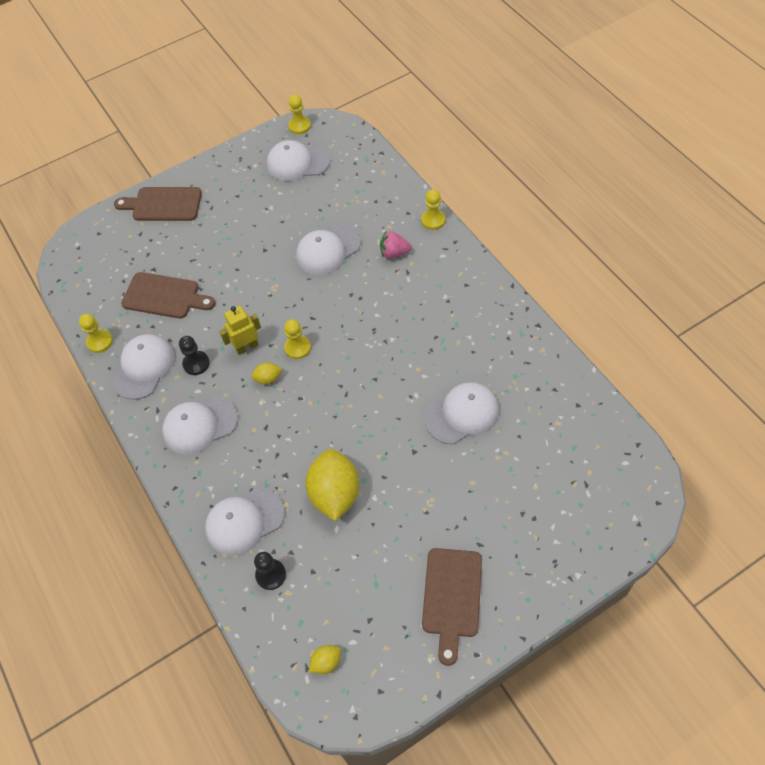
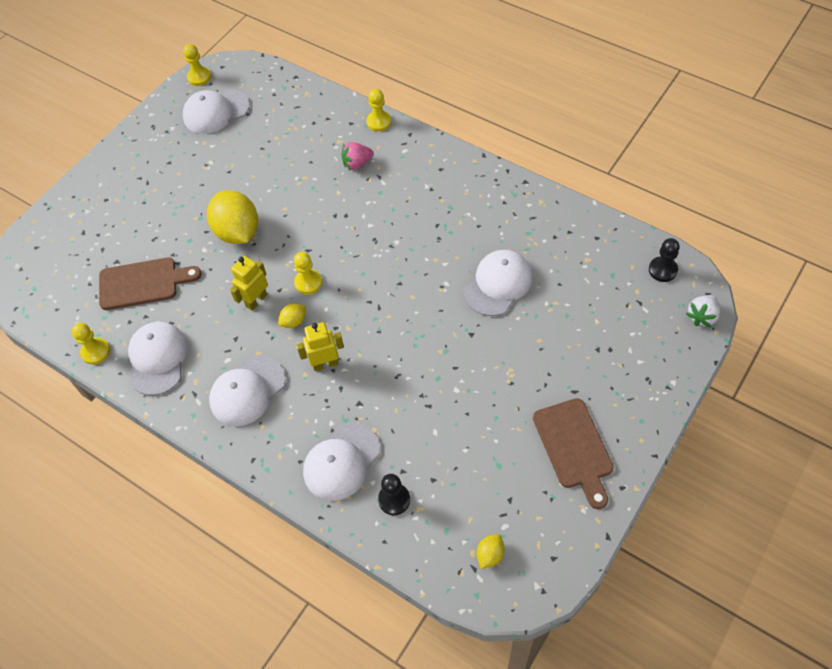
camera: 25 degrees left, 0 degrees up
brown cutting board [114,187,202,221] -> none
black pawn [179,336,209,375] -> black pawn moved to [649,238,680,282]
white cap [296,224,361,275] -> none
yellow lemon [305,449,359,521] -> yellow lemon moved to [207,190,258,244]
none -> yellow robot [296,322,344,371]
none -> white strawberry [686,295,720,327]

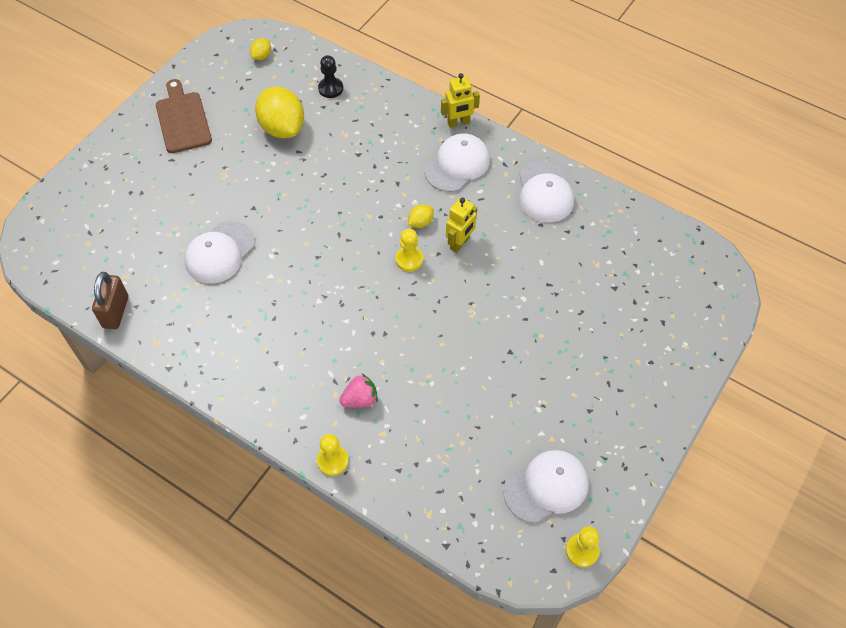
camera: 175 degrees right, 0 degrees up
yellow pawn [72,323,110,365] -> none
brown cutting board [99,257,202,310] -> none
yellow lemon [207,190,258,244] -> yellow lemon moved to [255,87,304,138]
yellow robot [296,322,344,371] -> yellow robot moved to [441,73,480,128]
white cap [303,422,380,501] -> none
black pawn [649,238,680,282] -> none
white strawberry [686,295,720,327] -> none
none -> brown padlock [92,272,128,329]

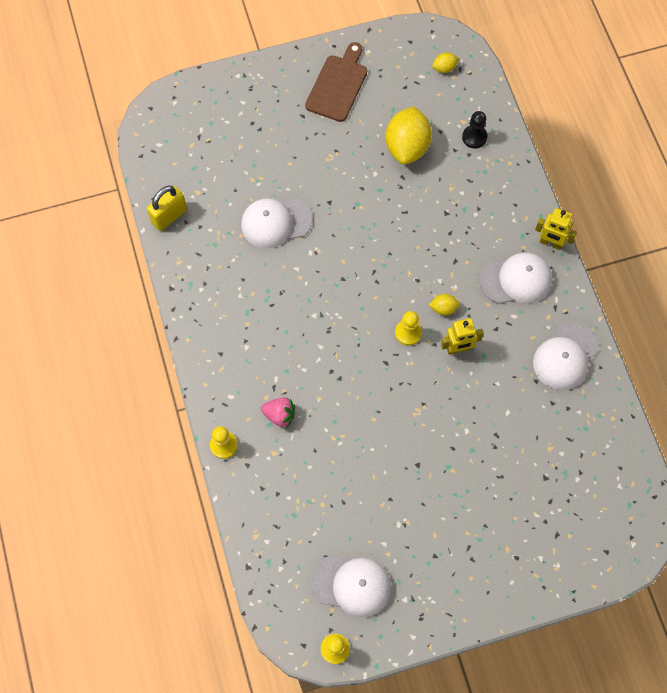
camera: 40 degrees right, 10 degrees up
brown padlock [92,272,128,329] -> yellow padlock [147,186,187,231]

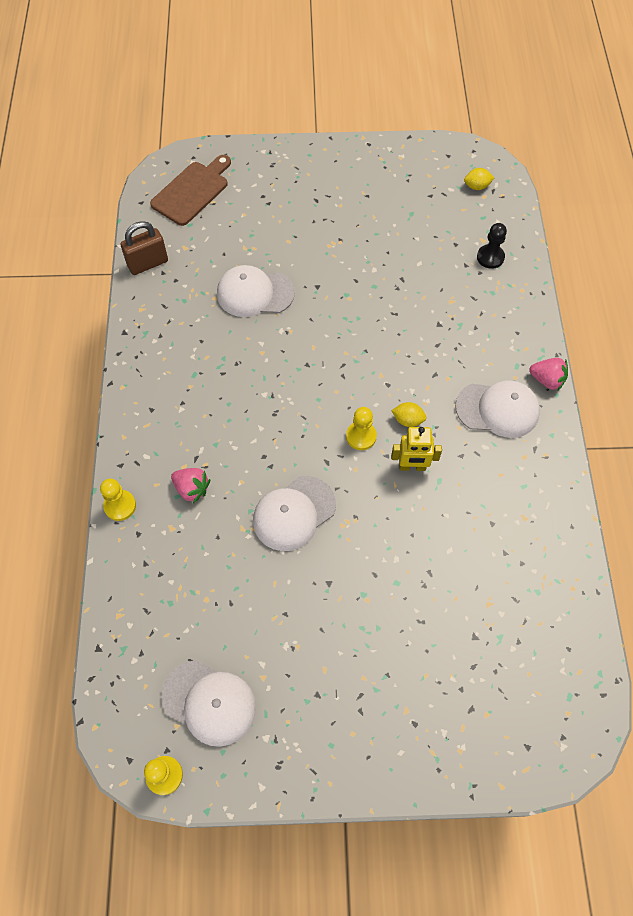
camera: 15 degrees right, 5 degrees down
yellow padlock [147,186,187,231] -> brown padlock [121,221,168,275]
brown cutting board [305,42,367,122] -> brown cutting board moved to [150,155,231,226]
yellow lemon [386,106,432,165] -> none
white cap [533,322,598,390] -> white cap moved to [253,476,336,551]
yellow robot [535,208,577,250] -> pink strawberry [529,358,568,390]

